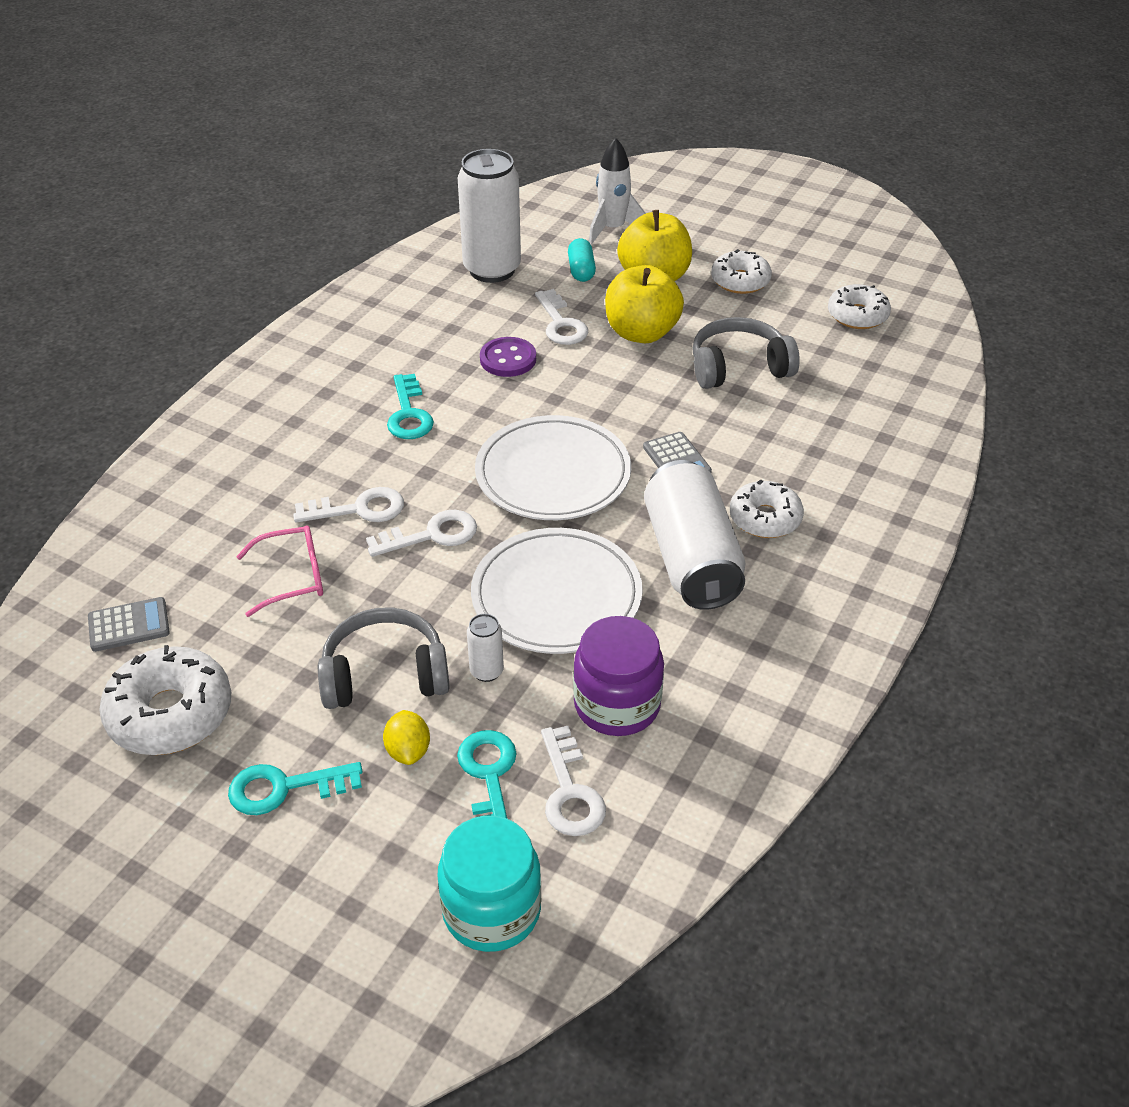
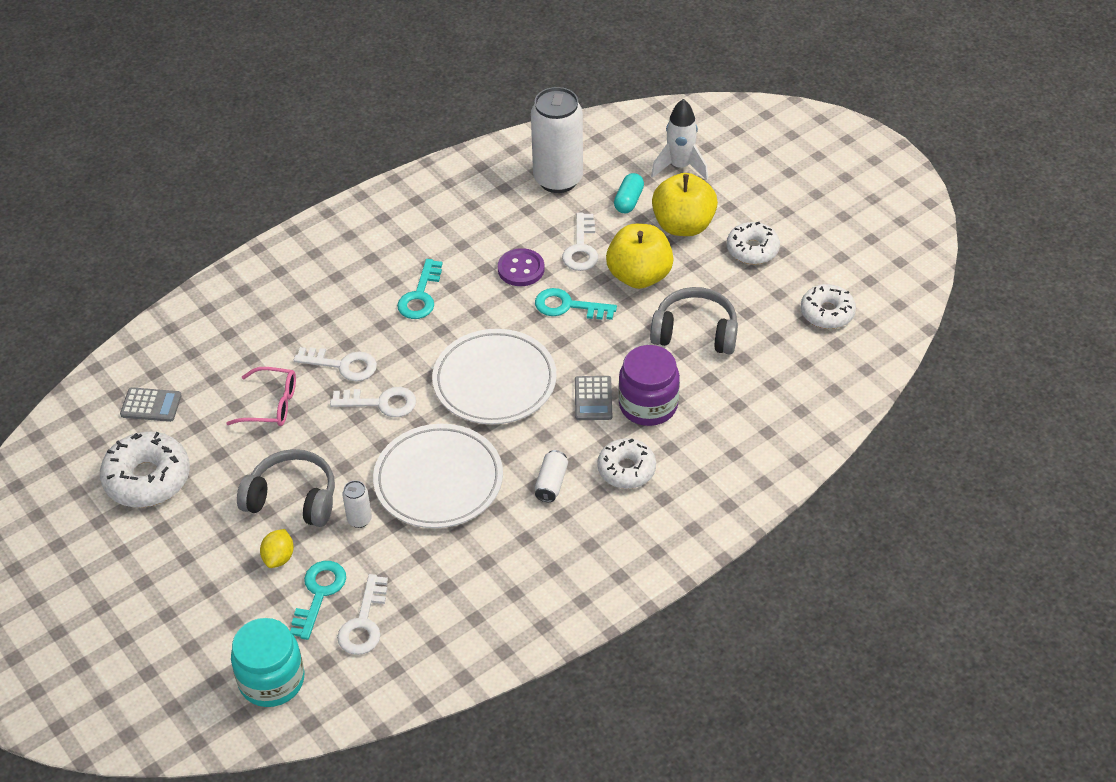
camera: 25 degrees right, 5 degrees up
turquoise key [228,762,363,815] -> turquoise key moved to [535,288,617,320]
purple jar [573,616,664,736] -> purple jar moved to [618,345,680,426]
white can [644,460,745,610] -> white can [535,450,568,502], size x0.43

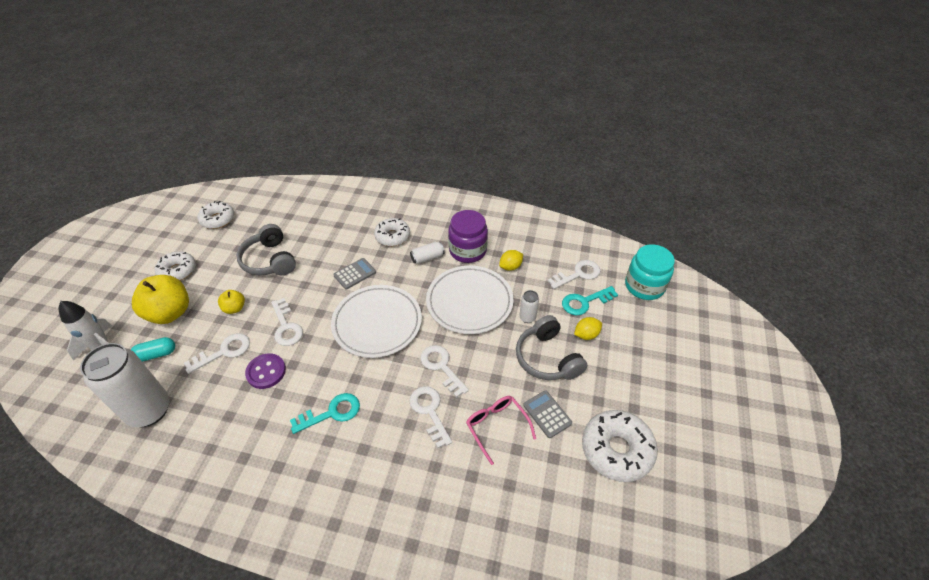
camera: 130 degrees left, 0 degrees up
grey calculator [120,387,182,422] -> grey calculator moved to [523,390,572,438]
turquoise key [535,288,617,320] -> white key [271,298,303,346]
yellow apple [606,224,674,289] -> yellow apple [218,290,245,314], size x0.50
purple jar [618,345,680,426] -> purple jar moved to [448,210,488,263]
none -> yellow lemon [499,250,523,271]

